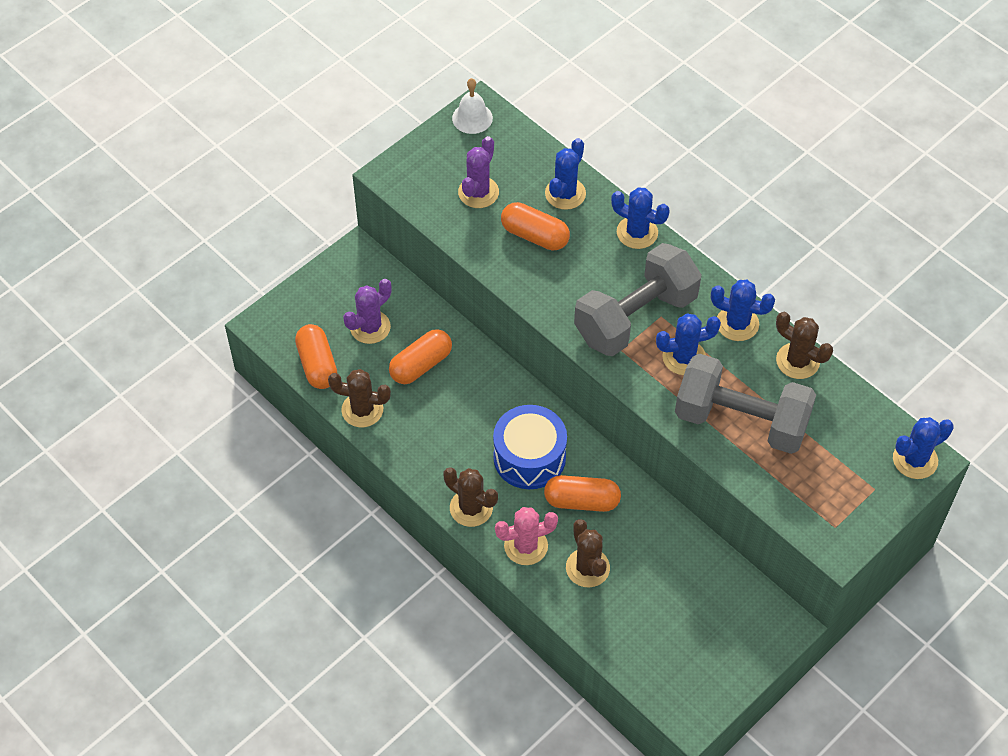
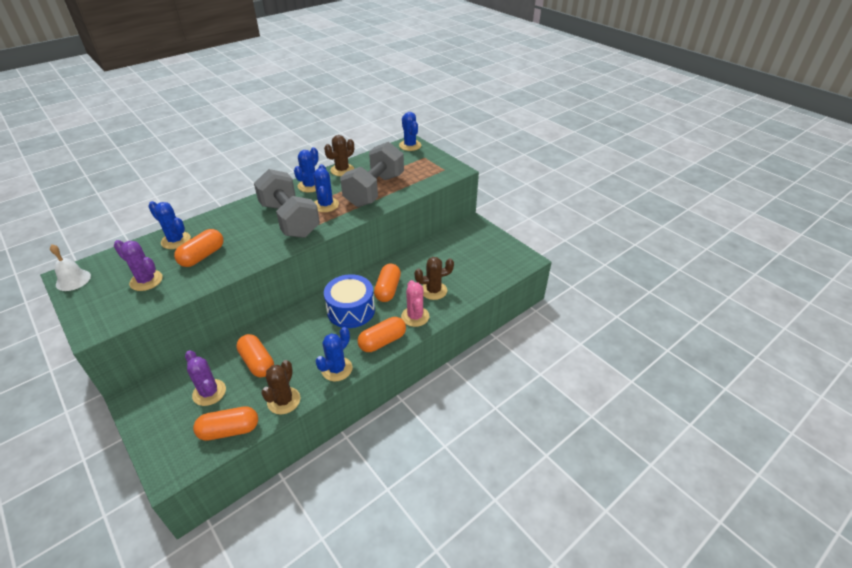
camera: 85 degrees left, 15 degrees down
brown cactus [444,467,498,527] -> orange capsule [358,317,406,352]
blue cactus [611,187,670,249] -> blue cactus moved to [315,327,352,381]

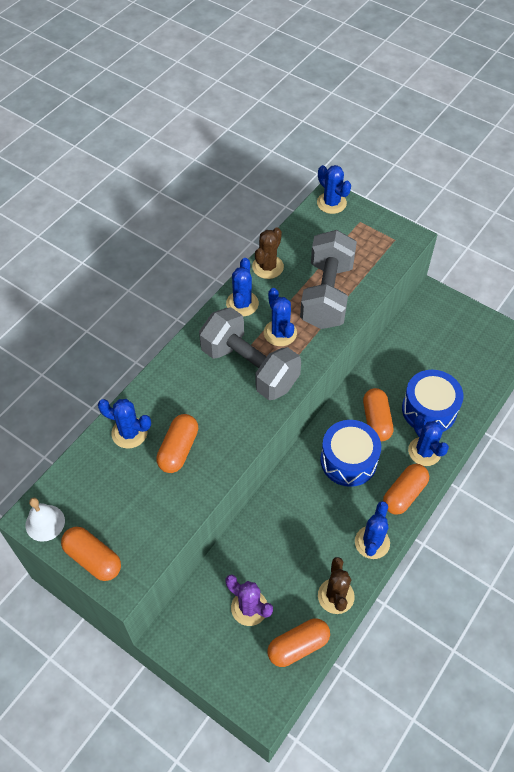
camera: 15 degrees left, 15 degrees up
purple cactus [114,240,163,291] -> none
orange capsule [236,334,274,377] -> orange capsule moved to [61,527,121,581]
pink cactus [401,280,430,327] -> blue cactus [408,415,449,466]
brown cactus [414,257,454,300] -> blue drum [402,370,464,432]

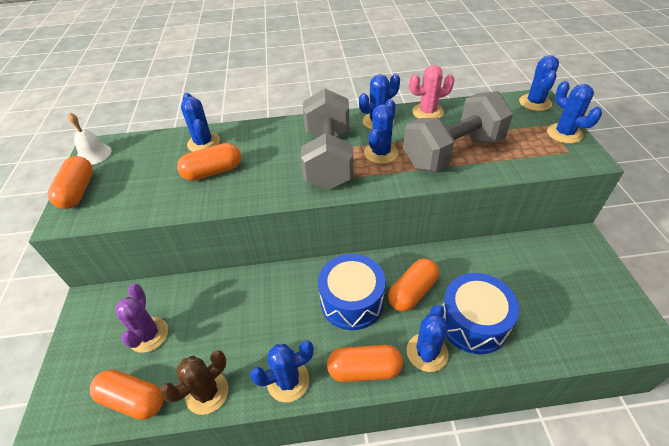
camera: 50 degrees right, 10 degrees down
brown cactus [252,228,284,279] -> pink cactus [409,65,455,119]
none -> blue cactus [547,81,602,144]

